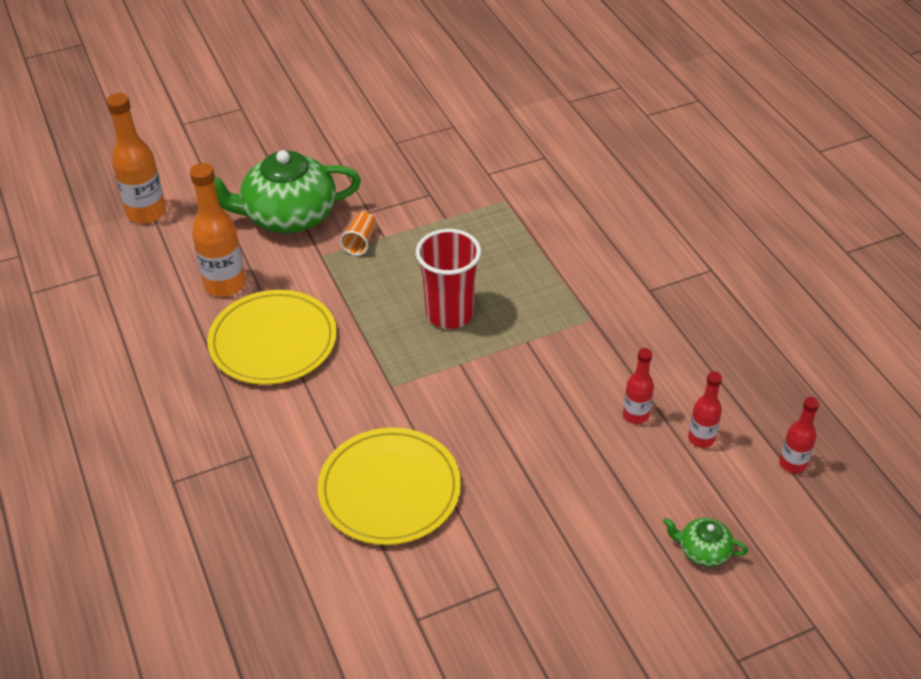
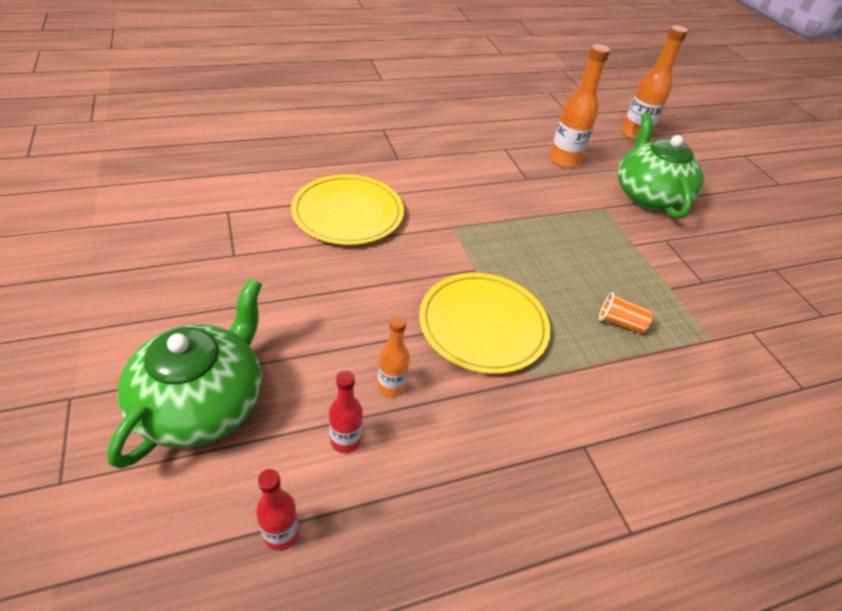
camera: 90 degrees right, 0 degrees up
yellow plate [207,290,337,385] -> yellow plate moved to [419,273,551,374]
orange cup [340,212,376,255] -> orange cup moved to [599,292,653,333]
red cup [416,229,481,329] -> none
red bottle [623,348,654,424] -> orange bottle [377,315,410,397]
green teapot [663,518,748,567] -> green teapot [107,278,262,469], size x2.31

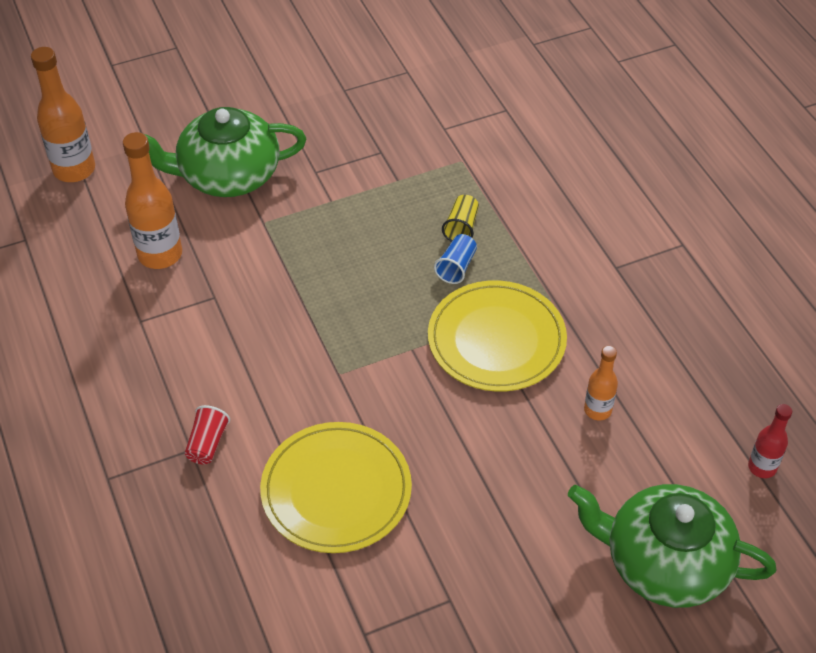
camera: 90 degrees left, 5 degrees up
red bottle [329,371,363,453] -> none
orange cup [599,292,653,333] -> yellow cup [442,195,479,242]
none -> red cup [185,405,230,465]
none -> blue cup [434,234,477,284]

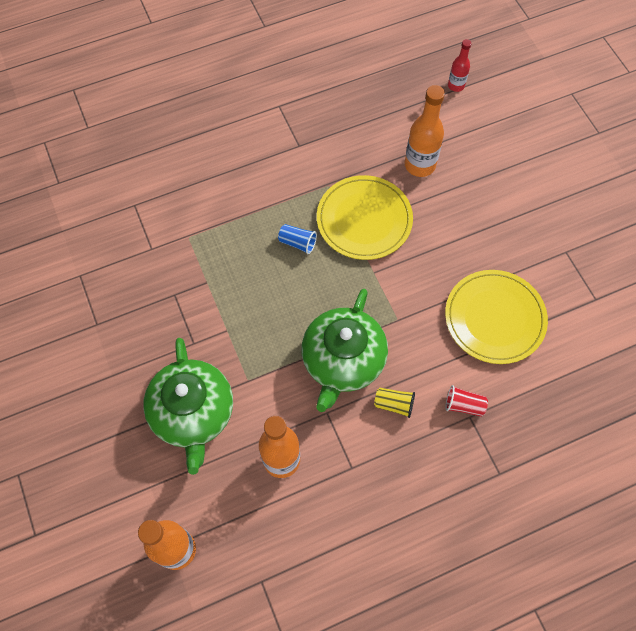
camera: 90 degrees left, 15 degrees up
yellow cup [442,195,479,242] -> yellow cup moved to [374,388,415,418]
green teapot [568,484,777,608] -> green teapot moved to [302,289,388,412]
orange bottle [584,346,618,421] -> orange bottle [405,85,445,177], size x1.76

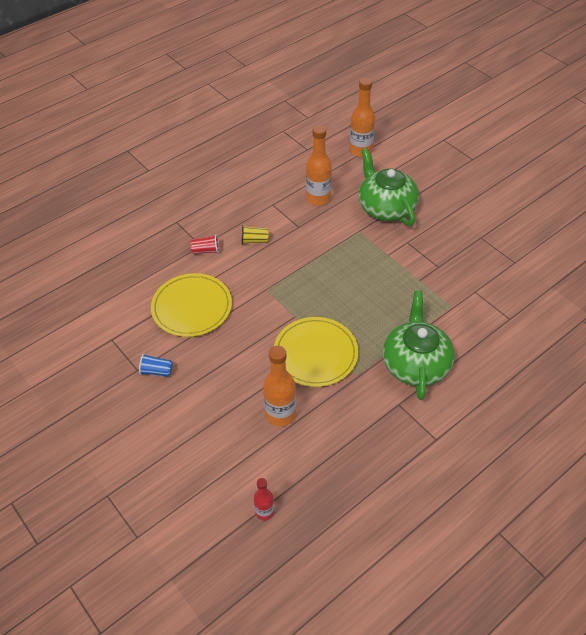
camera: 165 degrees right, 15 degrees down
blue cup [278,224,317,254] -> blue cup moved to [139,354,173,376]
green teapot [302,289,388,412] -> green teapot moved to [383,291,455,400]

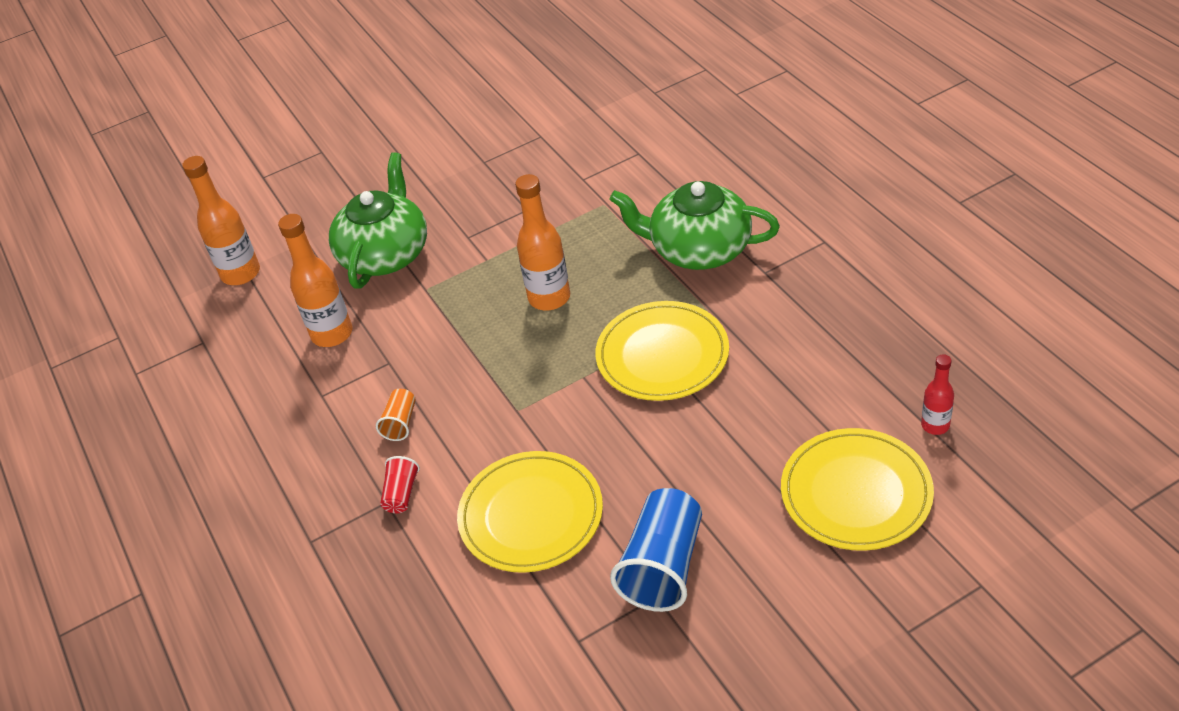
camera: 75 degrees left, 5 degrees down
blue cup [139,354,173,376] -> blue cup [610,488,702,612], size x2.01
yellow cup [242,225,268,244] -> orange cup [376,389,416,441]
orange bottle [263,346,296,426] -> orange bottle moved to [515,174,570,310]
green teapot [359,148,419,226] -> green teapot turned 120 degrees clockwise [329,152,427,289]
none -> yellow plate [781,428,934,551]

